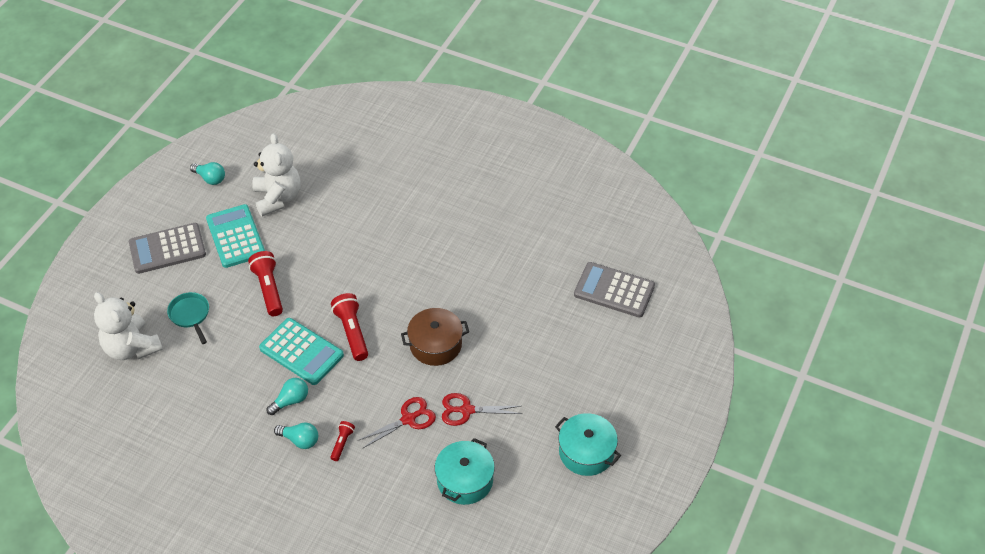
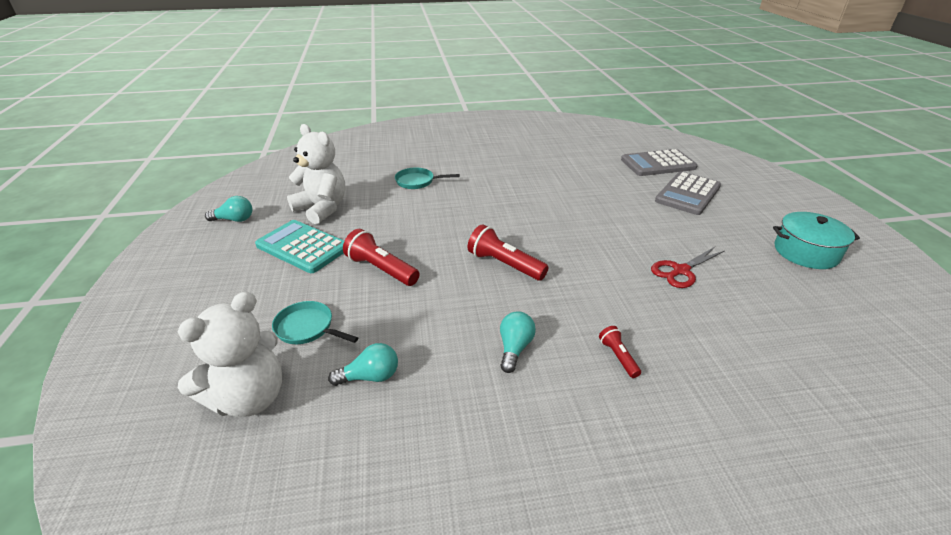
camera: 35 degrees left, 15 degrees down
white teddy bear [94,292,163,360] -> white teddy bear turned 60 degrees counterclockwise [178,291,282,417]
grey calculator [129,223,206,274] -> grey calculator moved to [655,171,721,215]
turquoise calculator [259,318,344,385] -> none
turquoise light bulb [274,423,318,449] -> turquoise light bulb moved to [328,343,398,386]
red scissors [357,397,436,449] -> none
brown pot [401,308,469,366] -> none
turquoise pot [435,438,495,505] -> none
none -> turquoise pan [395,168,460,189]

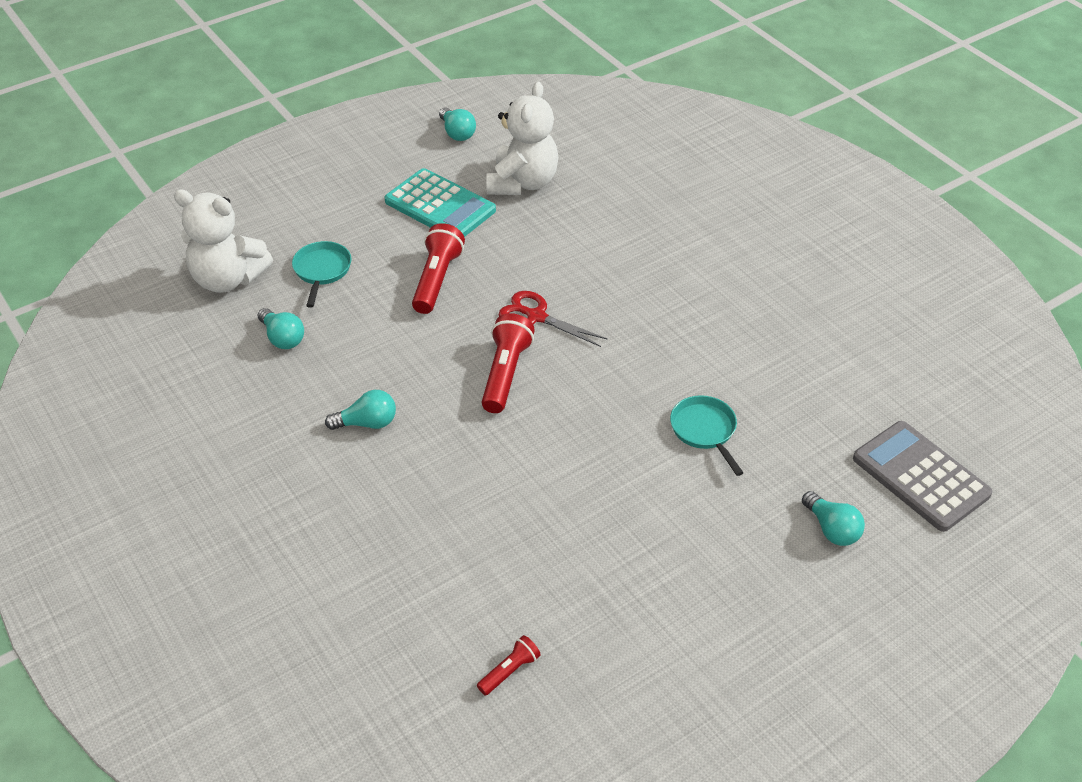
camera: 65 degrees right, 10 degrees up
turquoise calculator [255,220,344,273] -> turquoise calculator turned 120 degrees clockwise [385,168,496,237]
turquoise pan [395,168,460,189] -> turquoise pan moved to [670,395,744,476]
red flashlight [599,326,641,378] -> red flashlight moved to [477,635,541,695]
red scissors [651,247,724,288] -> red scissors moved to [499,291,608,347]
grey calculator [655,171,721,215] -> turquoise light bulb [802,491,865,546]
turquoise pot [773,212,860,269] -> none

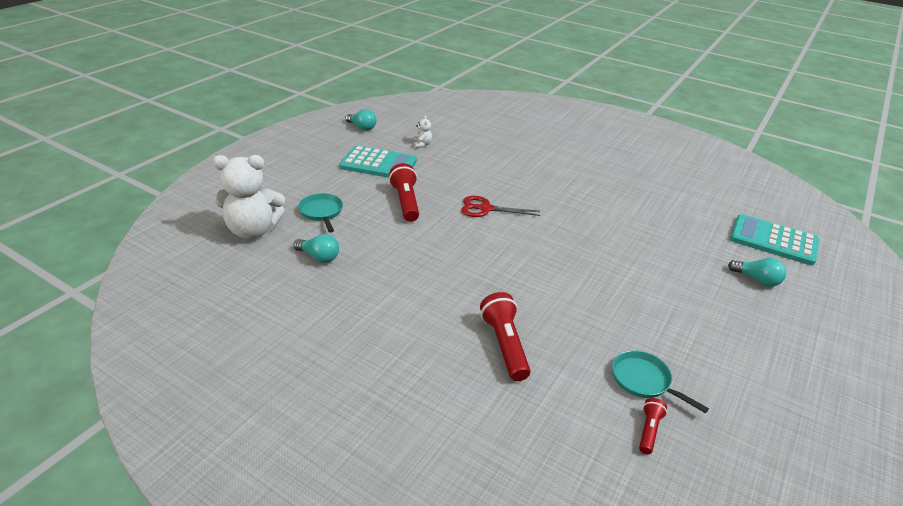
camera: 25 degrees left, 10 degrees down
turquoise light bulb [325,390,396,430] -> none
red flashlight [482,313,535,413] -> red flashlight moved to [480,292,531,381]
white teddy bear [486,82,559,195] -> white teddy bear [413,116,432,148], size x0.41
turquoise pan [670,395,744,476] -> turquoise pan moved to [612,350,709,413]
grey calculator [853,421,992,532] -> turquoise calculator [730,214,819,265]

